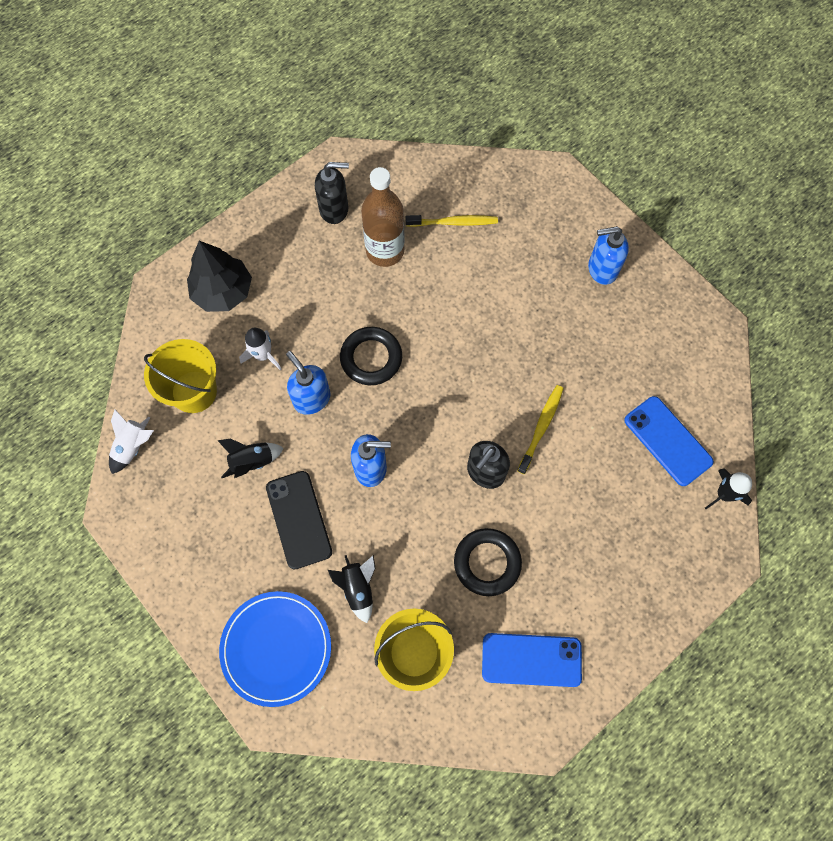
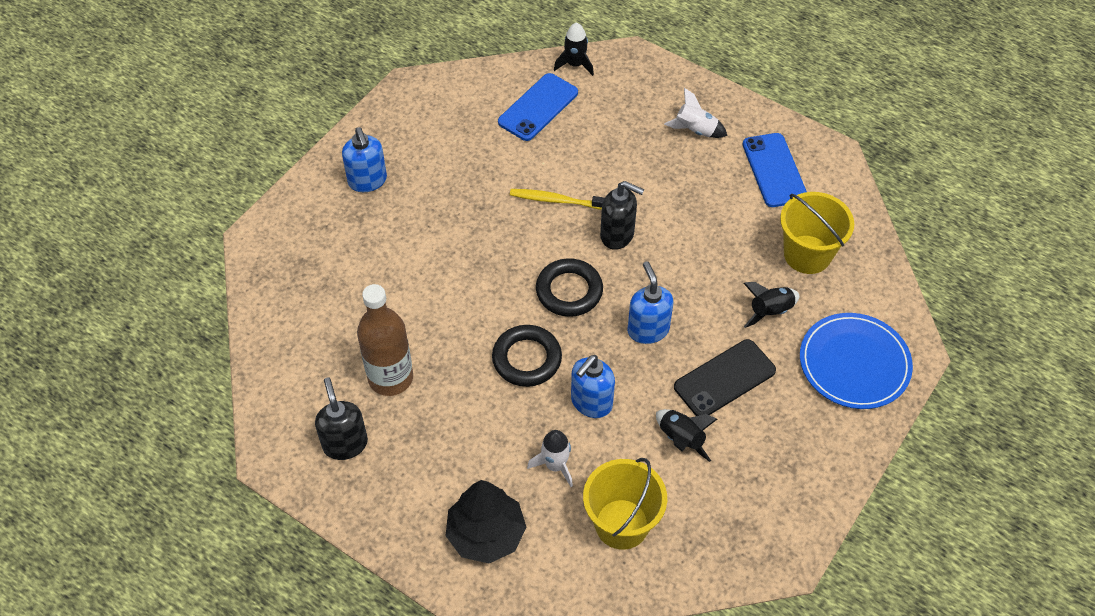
camera: 105 degrees left, 15 degrees down
white rocket [109,410,154,474] -> white rocket moved to [664,88,728,138]
yellow toothbrush [406,215,498,227] -> none
black ring [454,528,522,596] -> black ring moved to [536,258,603,317]

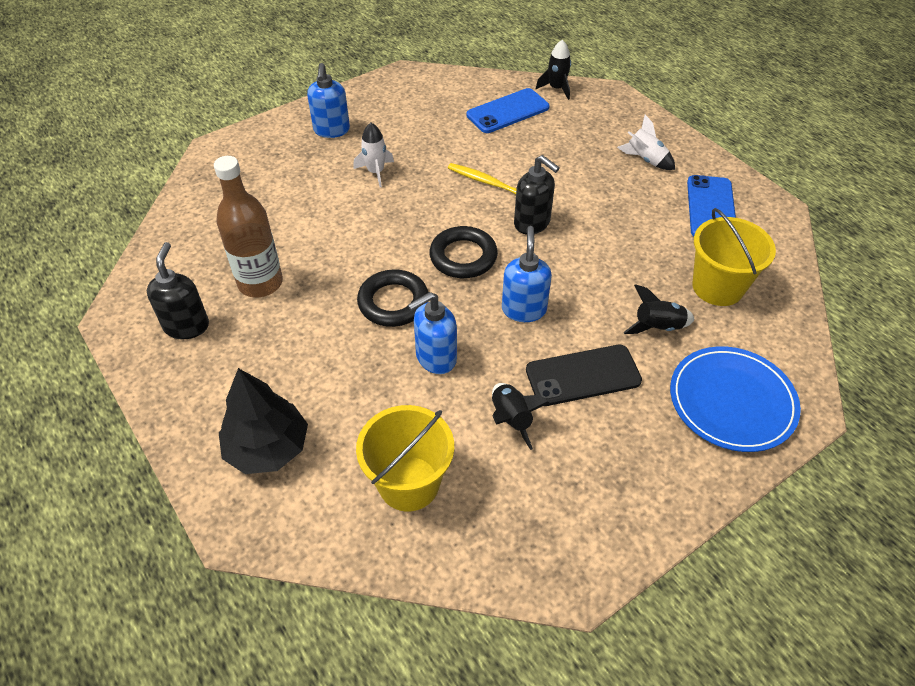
camera: 20 degrees right, 5 degrees down
white rocket [527,430,573,487] -> white rocket moved to [353,123,394,187]

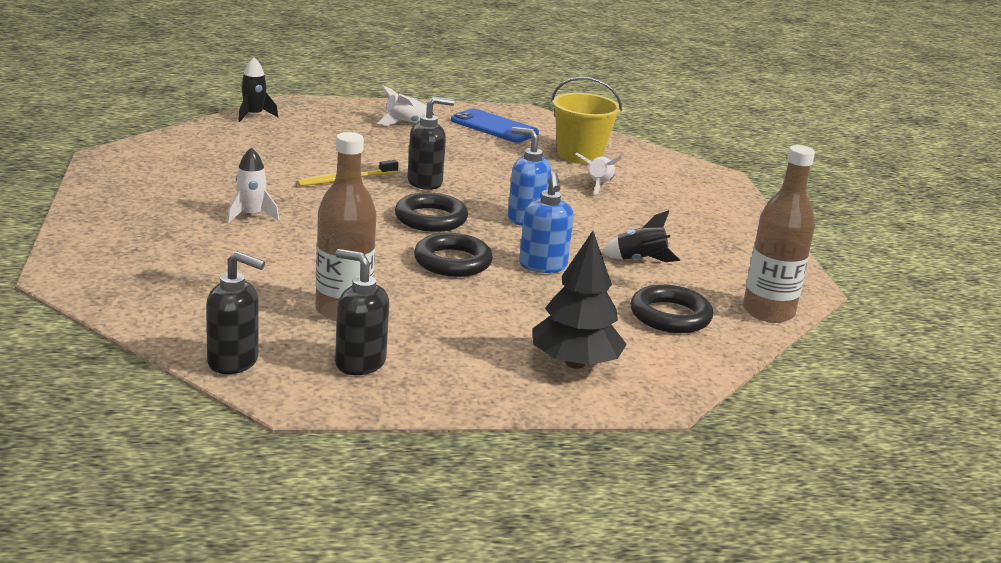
camera: 65 degrees left, 25 degrees down
blue soap dispenser [307,63,350,138] -> none
yellow bucket [356,405,454,512] -> black ring [630,284,713,333]
blue phone [467,88,550,133] -> none
black phone [526,345,642,406] -> none
black rocket [623,284,695,334] -> white rocket [576,152,622,194]
blue plate [670,346,801,452] -> none
none -> black soap dispenser [206,251,265,374]
none -> brown bottle [743,145,815,323]

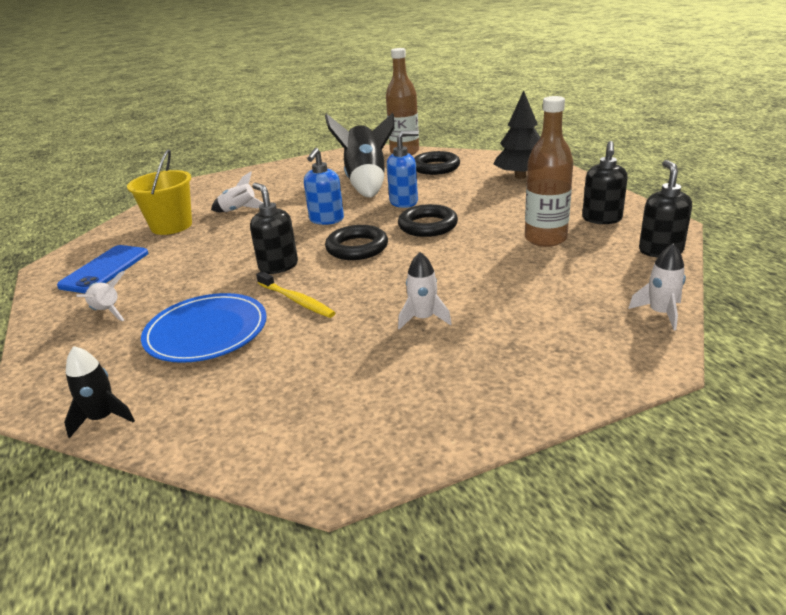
camera: 100 degrees left, 5 degrees up
black rocket [601,210,680,262] -> black rocket [325,113,394,198], size x2.01
none -> blue plate [141,293,267,363]
none -> white rocket [628,244,686,330]

